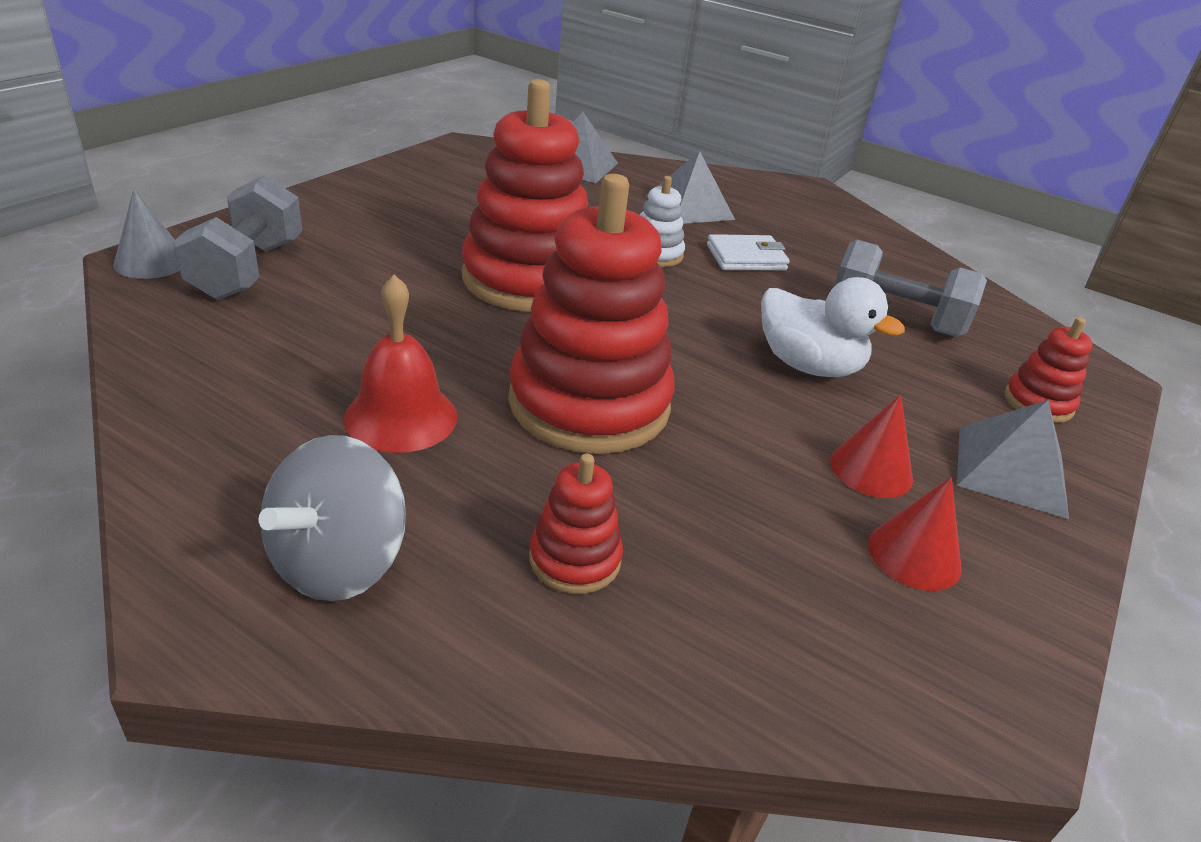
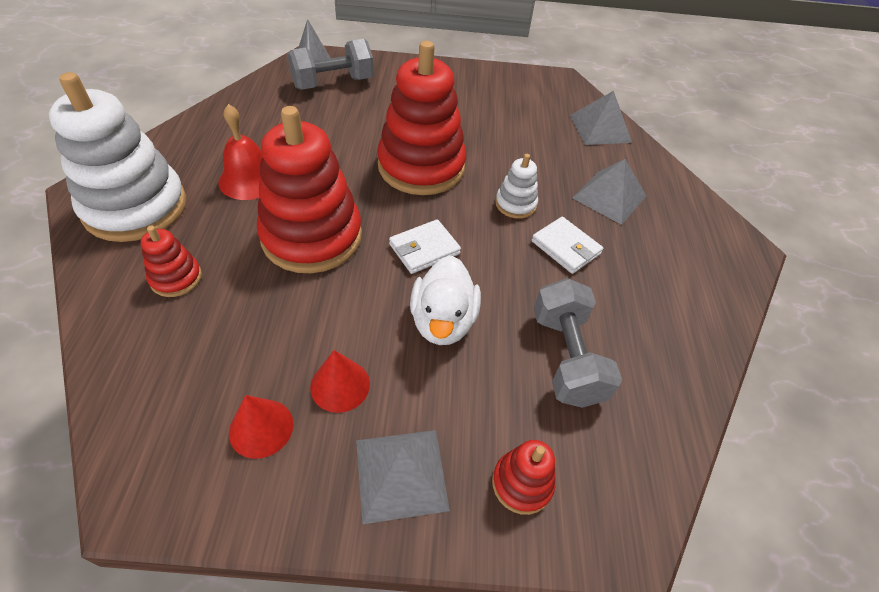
camera: 60 degrees right, 15 degrees up
grey spinning top [259,435,406,601] -> white stacking toy [49,72,186,242]
none -> white wallet [389,219,461,274]

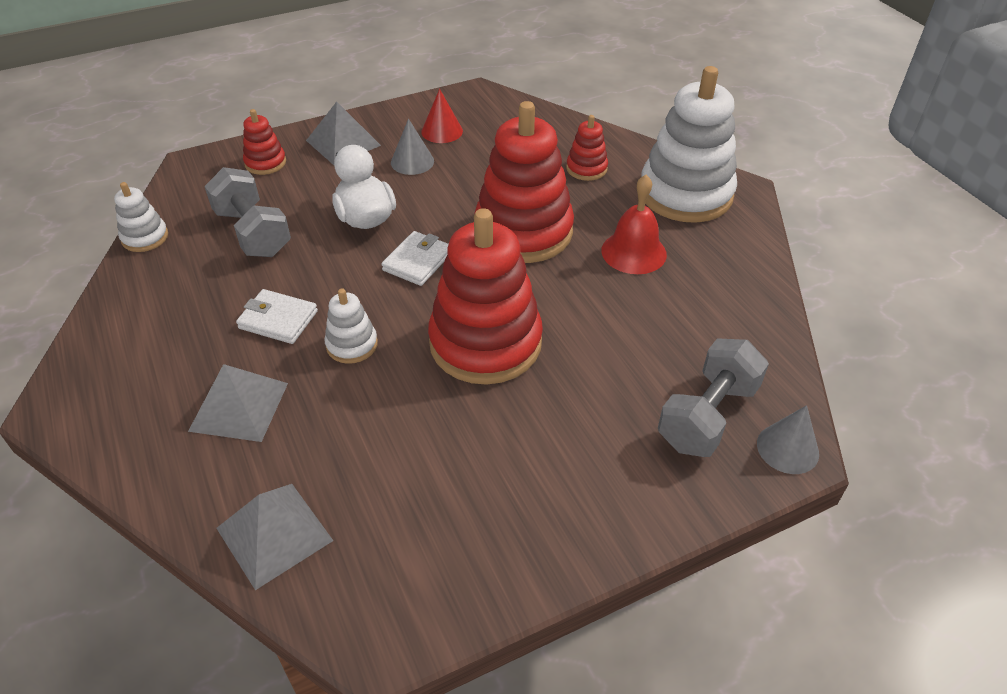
camera: 155 degrees right, 5 degrees down
red cone [310,350,370,413] -> grey cone [391,119,434,175]
none -> white stacking toy [114,182,168,252]

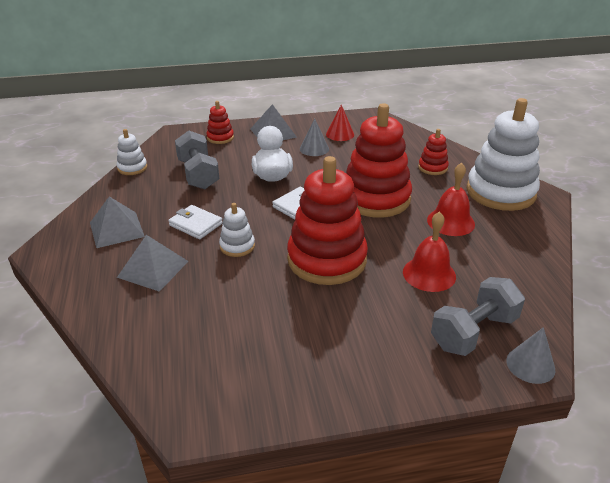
camera: 15 degrees right, 10 degrees down
grey pyramid [216,484,333,590] -> grey pyramid moved to [90,197,145,248]
none -> red bell [403,211,456,292]

